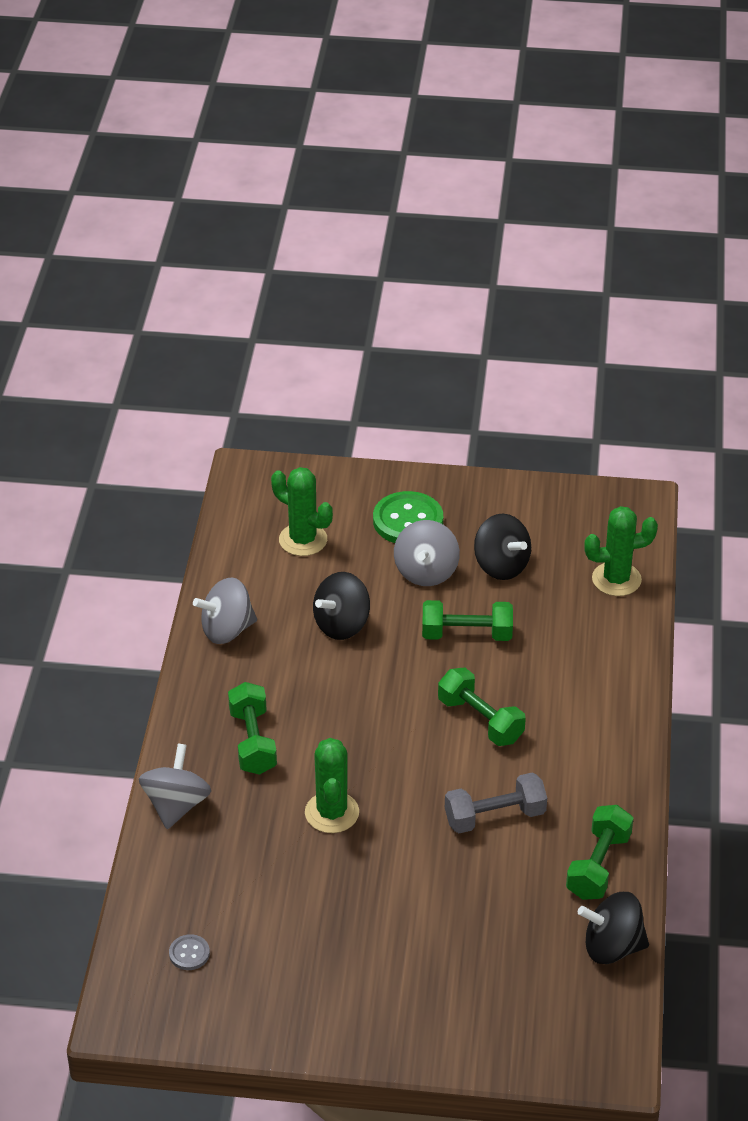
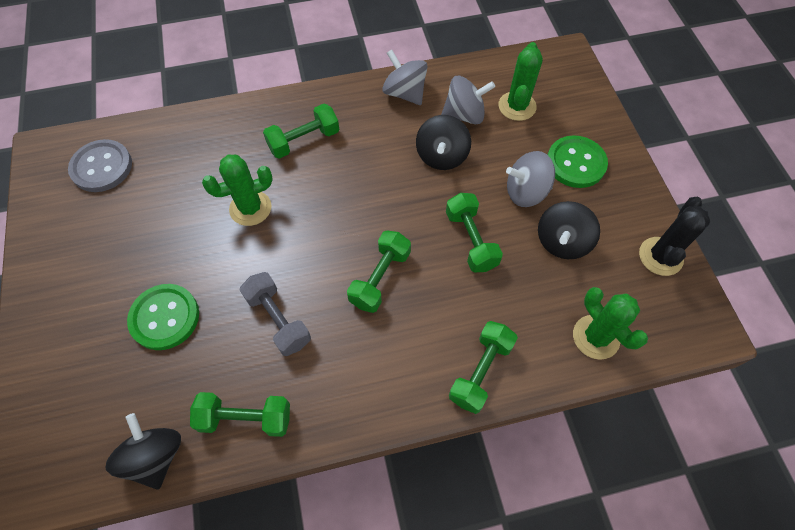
camera: 70 degrees right, 20 degrees up
grey spinning top [139,743,211,829] -> grey spinning top moved to [441,76,495,124]
grey button [169,934,210,970] -> grey button [68,139,132,192], size x2.07
black spinning top [313,572,370,640] -> black spinning top turned 105 degrees counterclockwise [416,115,471,170]
none -> green button [127,284,199,350]
none -> green dumbbell [449,321,518,414]
none -> black cactus [639,197,710,276]

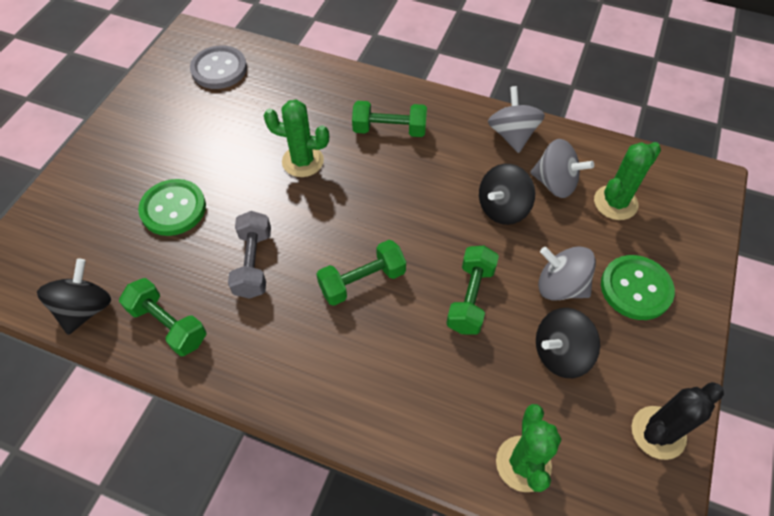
camera: 35 degrees right, 5 degrees down
green dumbbell [449,321,518,414] -> none

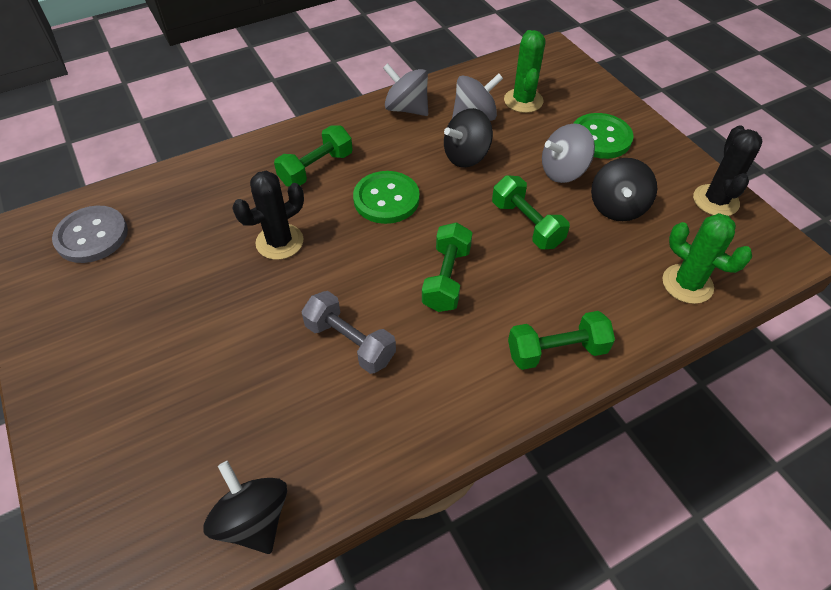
camera: 50 degrees left, 5 degrees down
green dumbbell [119,278,206,356] -> green dumbbell moved to [508,311,615,370]
green button [138,179,206,236] -> green button moved to [353,171,420,224]
green cactus [264,100,329,177] -> black cactus [232,171,304,260]
black spinning top [479,164,535,225] -> black spinning top turned 60 degrees clockwise [444,108,493,168]

